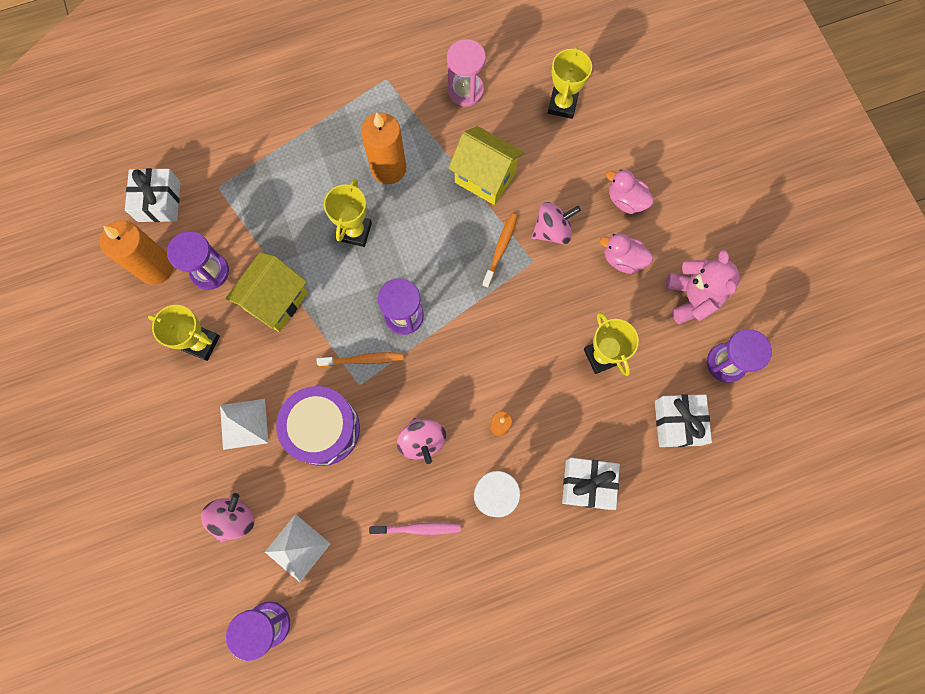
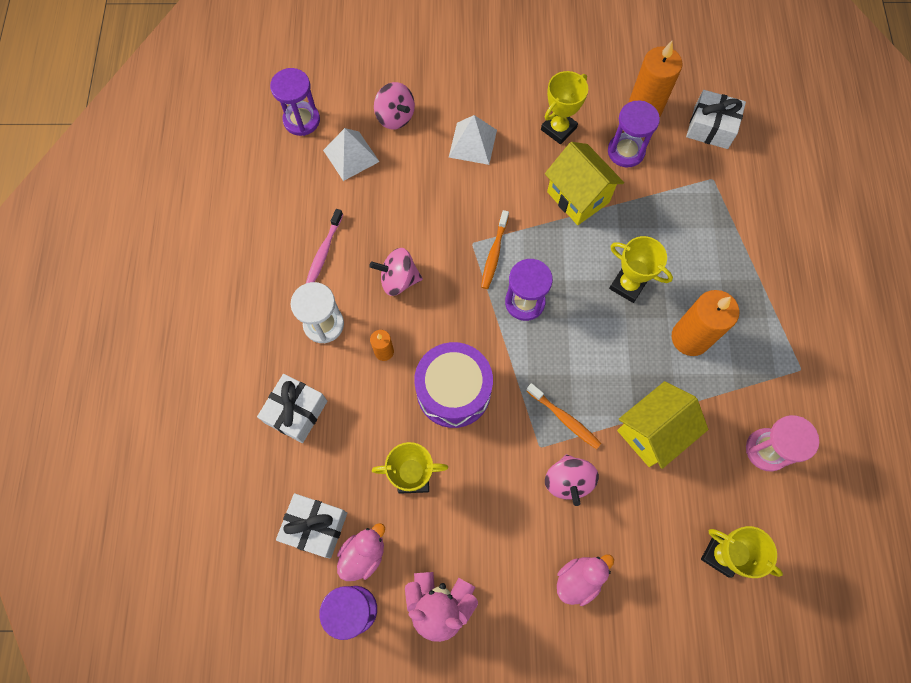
camera: 110 degrees right, 5 degrees down
purple drum [276,386,360,466] -> purple drum moved to [414,342,493,428]
pink duck [600,233,653,274] -> pink duck moved to [337,523,385,581]

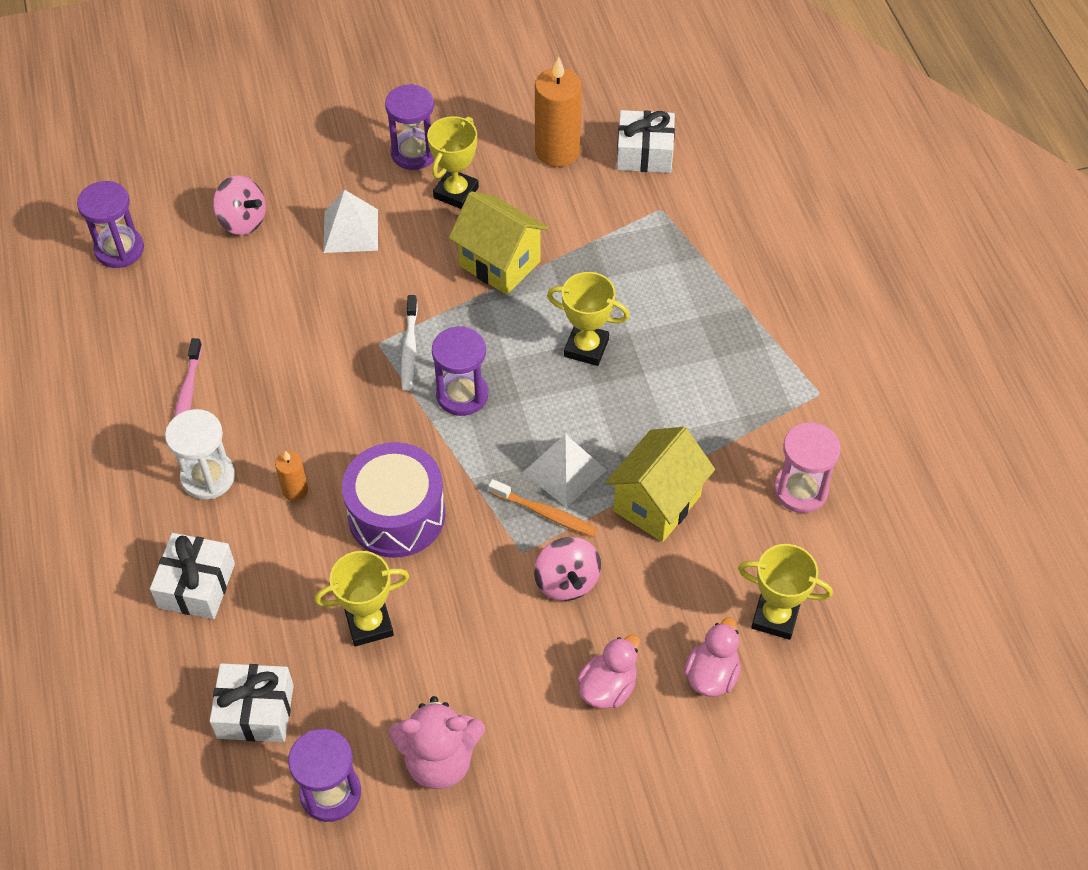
camera: 15 degrees left, 15 degrees down
white pyramid [323,128,380,181] -> white pyramid moved to [523,434,607,508]
pink duck [337,523,385,581] -> pink duck moved to [684,618,741,697]
pink spinning top [369,248,423,296] -> none
orange toothbrush [481,210,509,289] -> white toothbrush [401,295,418,391]
purple hourglass [608,101,660,168] -> purple hourglass moved to [385,84,434,170]
orange candle [672,290,739,356] -> none

